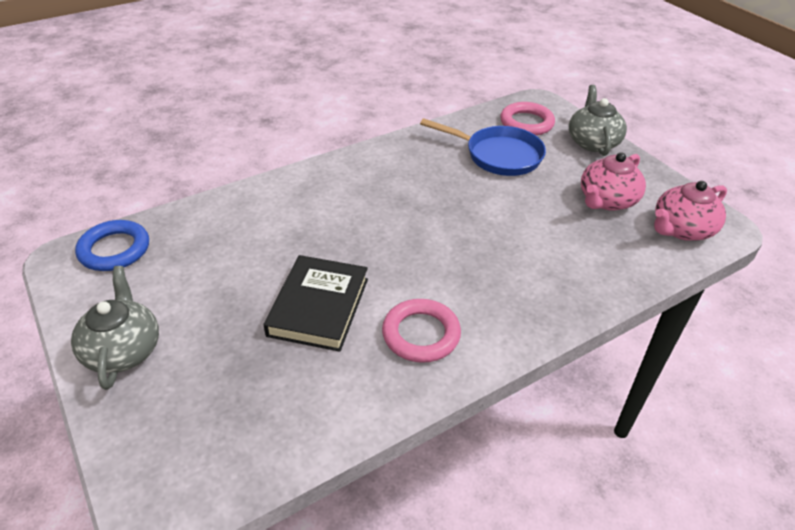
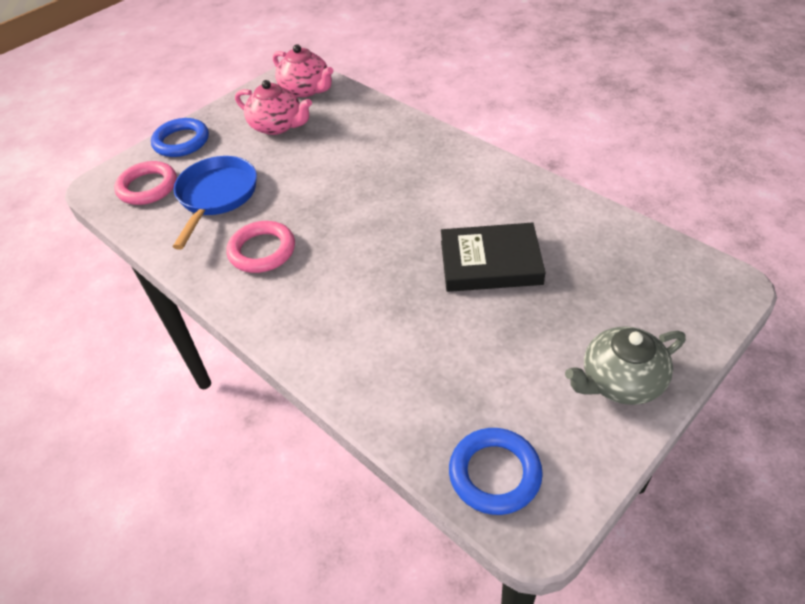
camera: 100 degrees left, 5 degrees up
pink ring [382,299,461,363] -> pink ring moved to [226,221,295,273]
grey teapot [569,85,627,156] -> blue ring [151,118,209,157]

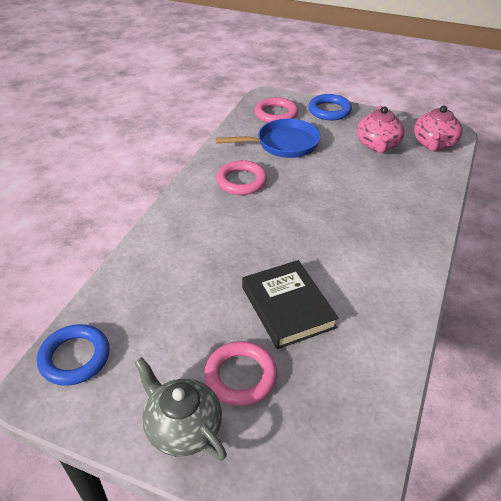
camera: 65 degrees right, 5 degrees down
none -> pink ring [204,341,277,406]

